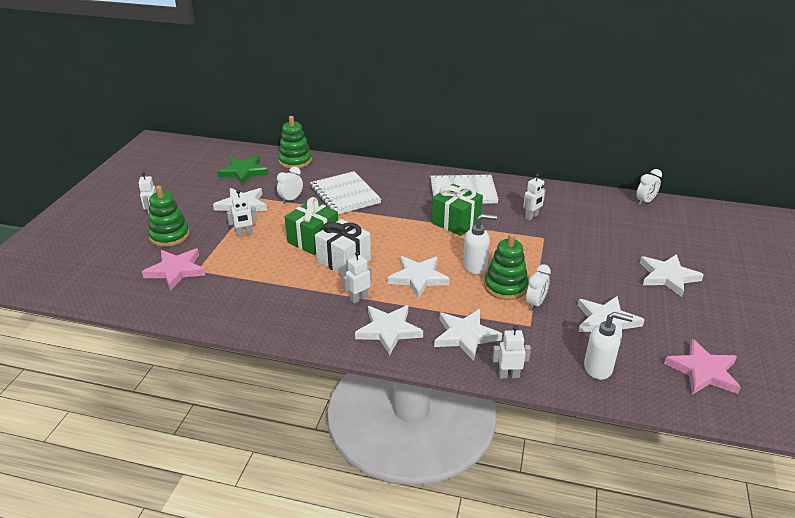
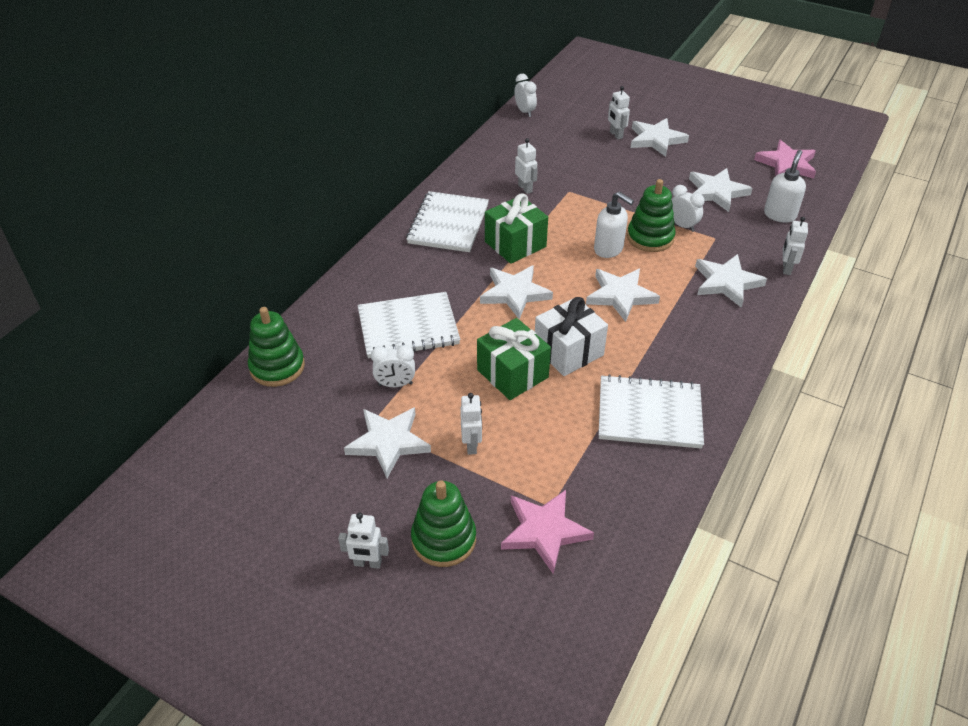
camera: 75 degrees left, 10 degrees up
green star [217,156,268,185] -> none
white clock [277,166,303,204] -> white clock turned 60 degrees counterclockwise [371,345,415,387]
white robot [343,252,372,304] -> white robot moved to [608,86,630,140]
white star [355,305,423,355] -> white star moved to [480,265,553,319]
white soap dispenser [463,214,497,274] -> white soap dispenser turned 120 degrees clockwise [594,191,634,258]
none -> white notebook [599,374,704,449]

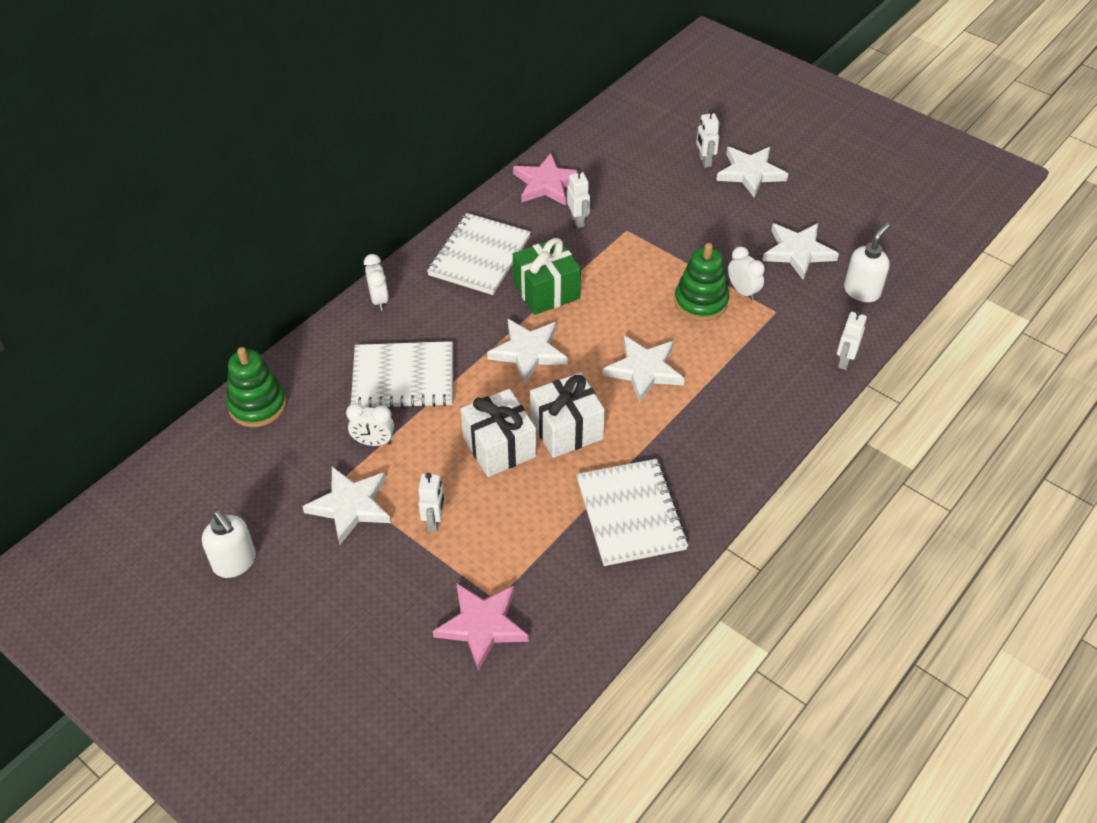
camera: 10 degrees right, 5 degrees up
white robot [338,512,389,569] -> none
green stacking toy [411,480,476,567] -> none
green gift [477,318,551,400] -> white gift [461,389,536,477]
white clock [514,74,537,117] -> white clock moved to [364,254,388,311]
white soap dispenser [594,191,634,258] -> white soap dispenser moved to [202,510,256,578]
white notebook [599,374,704,449] -> white notebook turned 60 degrees clockwise [576,459,688,566]
white star [695,254,767,308] -> none
pink star [754,140,816,179] -> pink star moved to [513,153,583,206]

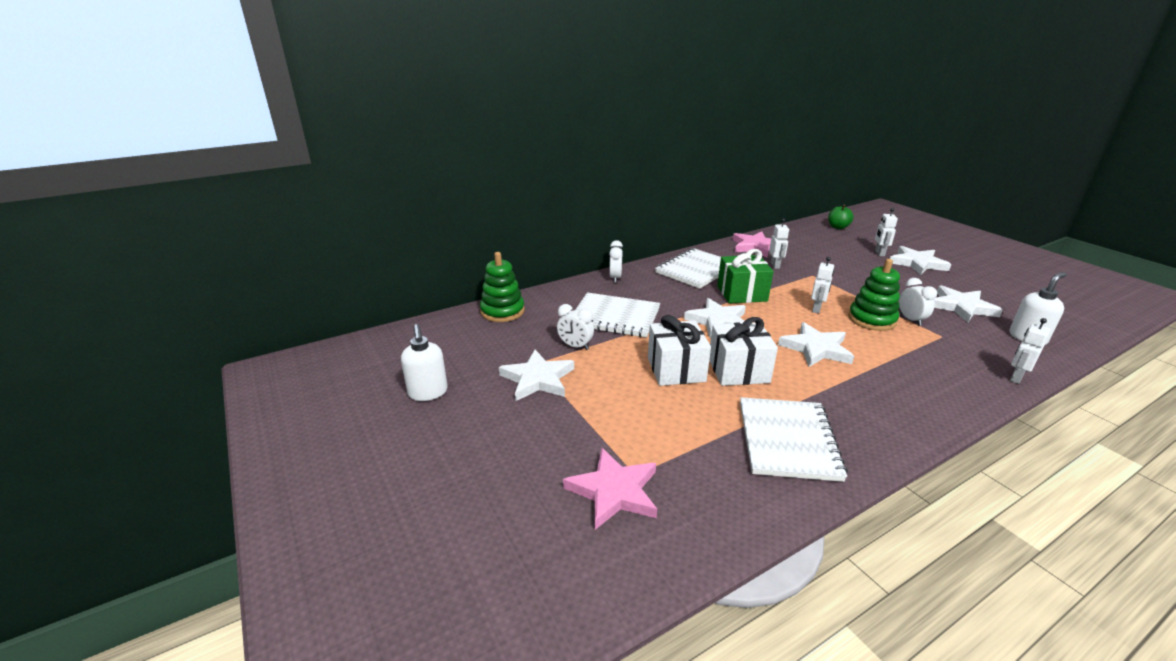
camera: 20 degrees right, 20 degrees down
white robot [418,473,445,532] -> white robot moved to [811,257,834,313]
none -> green apple [828,205,854,229]

